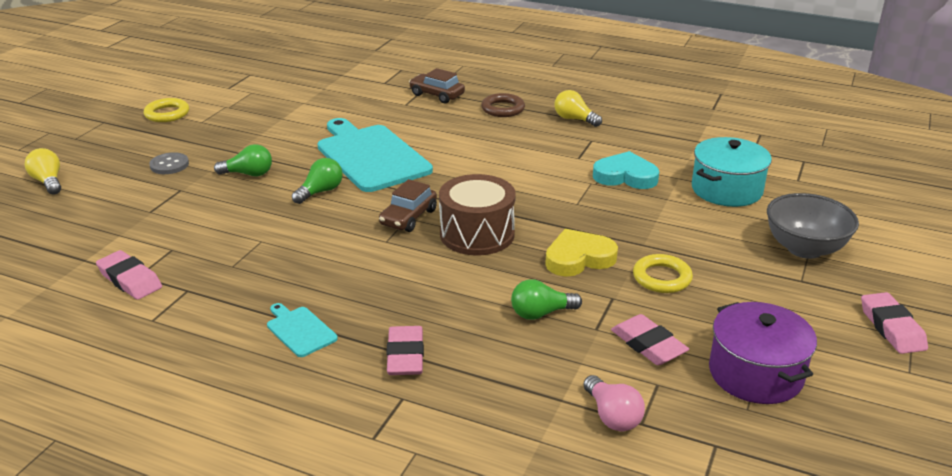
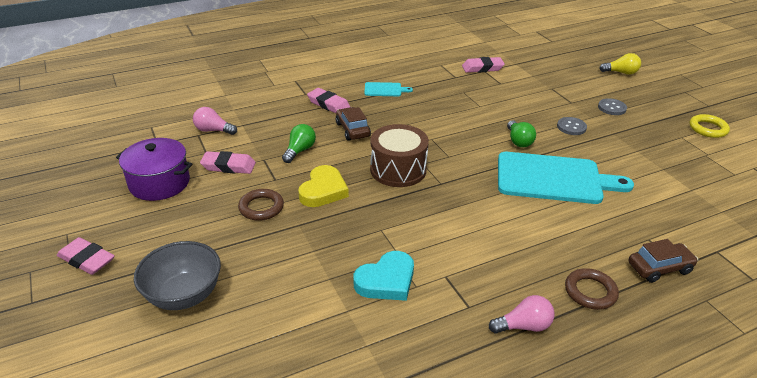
camera: 130 degrees right, 5 degrees up
green light bulb [214,144,272,176] -> grey button [557,117,587,135]
brown car [379,179,437,232] -> brown car moved to [336,107,371,141]
yellow light bulb [554,90,602,127] -> pink light bulb [489,295,554,334]
yellow ring [633,254,693,293] -> brown ring [238,189,284,221]
turquoise pot [692,137,772,207] -> none

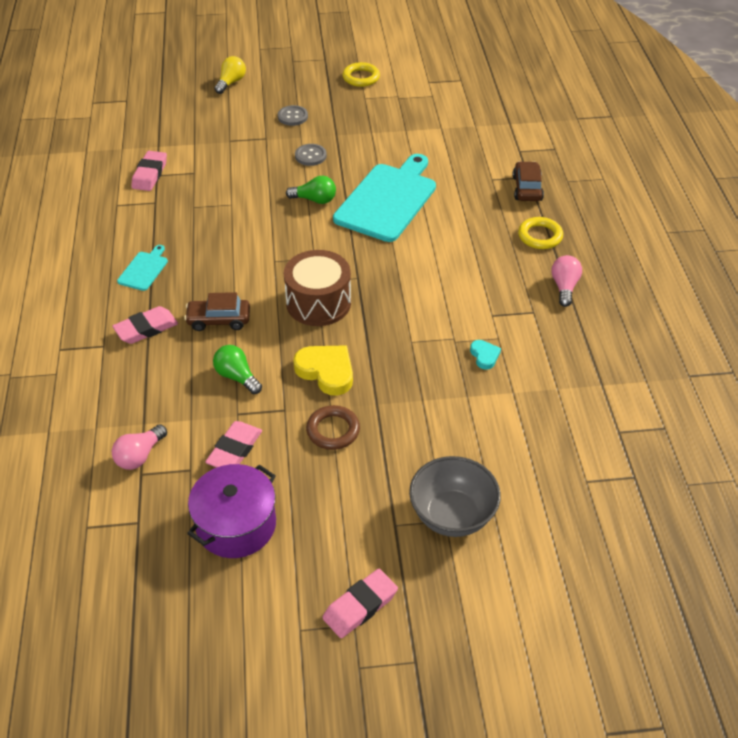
camera: 70 degrees left, 10 degrees up
turquoise heart [353,251,414,301] -> turquoise heart [470,340,501,370], size x0.54
brown ring [565,268,619,310] -> yellow ring [518,217,563,249]

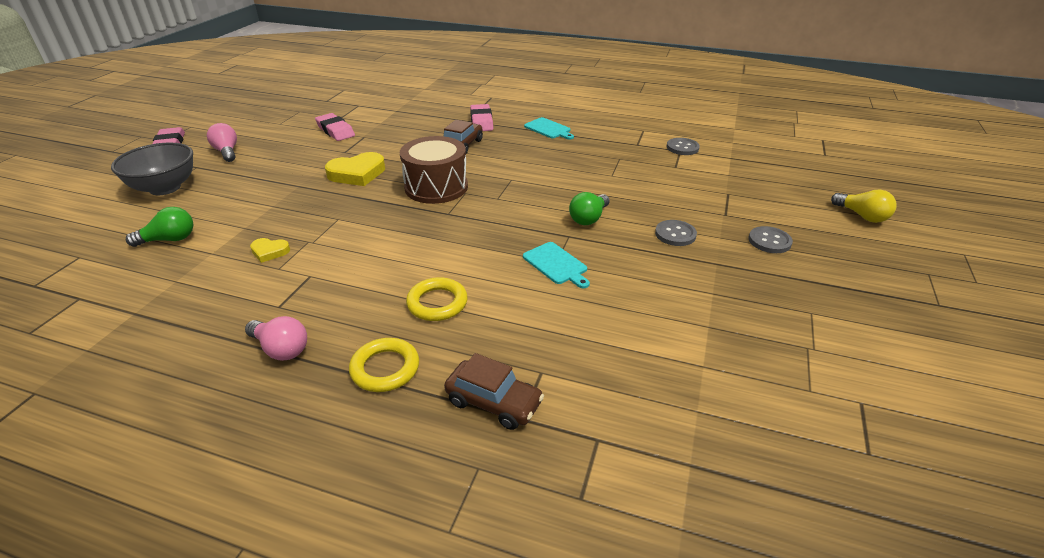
camera: 115 degrees right, 10 degrees down
pink light bulb [112,424,167,470] -> pink light bulb moved to [207,123,237,162]
pink eraser [131,151,167,191] -> grey button [667,138,700,155]
purple pot [187,464,276,558] -> none
green light bulb [213,345,262,394] -> green light bulb moved to [126,207,193,247]
brown ring [306,405,360,450] -> none
turquoise cutting board [333,154,436,242] -> turquoise cutting board [523,242,590,288], size x0.45
yellow ring [343,62,380,87] -> yellow ring moved to [406,277,468,321]
turquoise heart [470,340,501,370] -> yellow heart [250,238,290,263]

